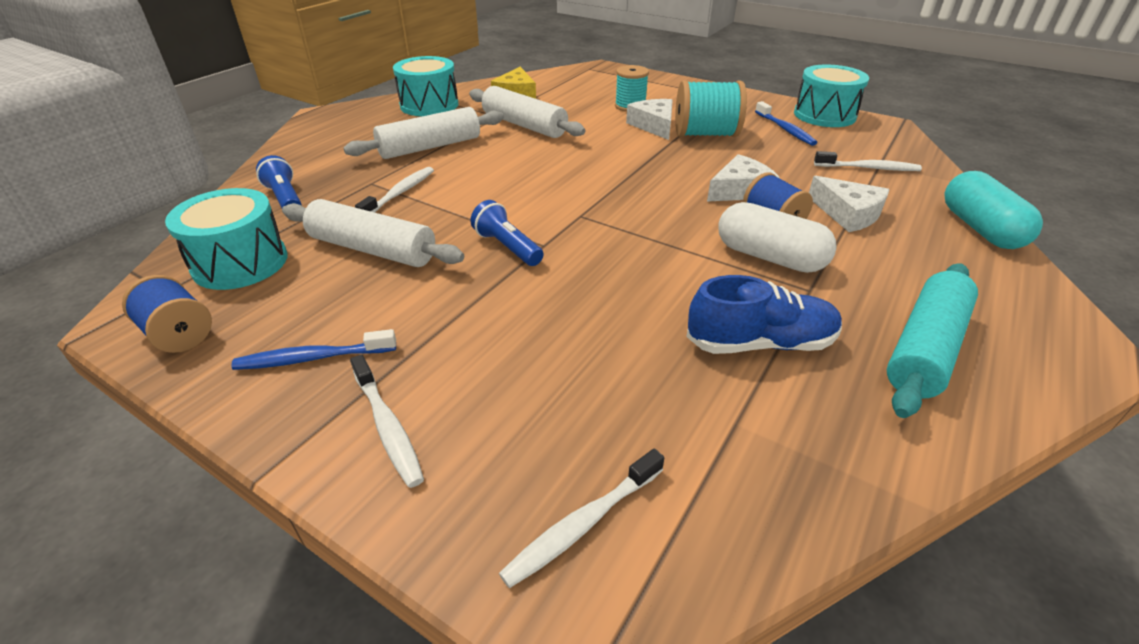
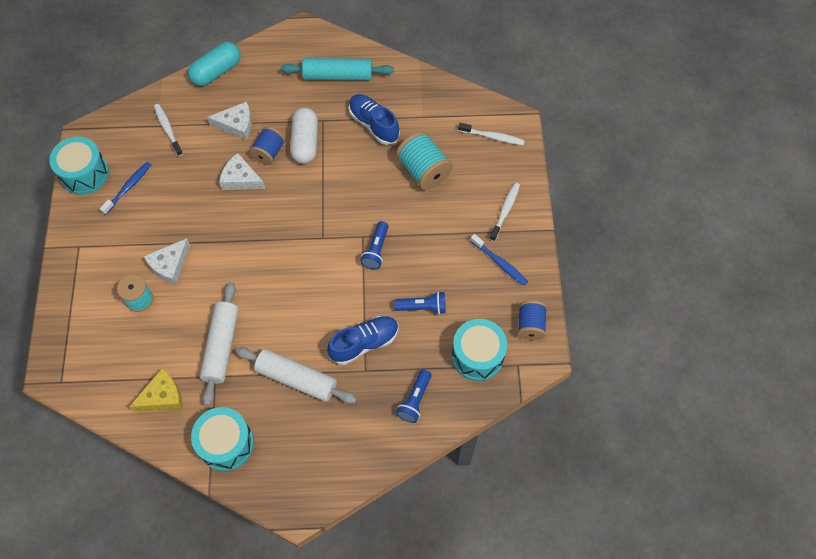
camera: 125 degrees left, 25 degrees up
white rolling pin [282,199,464,267] -> blue flashlight [394,291,446,314]
white toothbrush [355,167,434,213] -> blue shoe [327,316,399,365]
turquoise spool [675,80,747,137] -> turquoise spool moved to [396,131,453,190]
white cheese [809,176,889,232] -> white cheese turned 75 degrees clockwise [207,102,252,140]

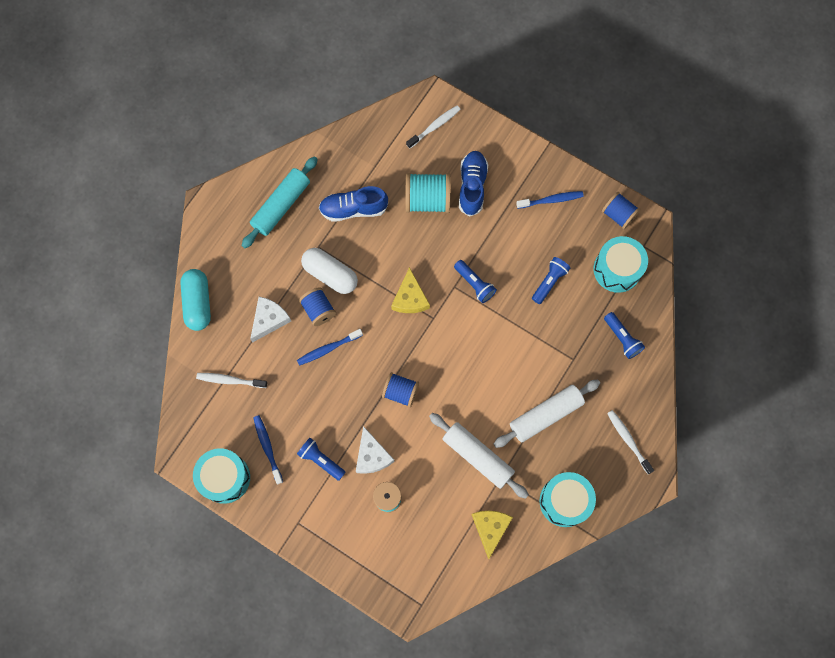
camera: 55 degrees left, 10 degrees up
white cheese [219,153,265,190] -> blue toothbrush [297,329,363,366]
blue shoe [327,316,399,365] -> blue shoe moved to [459,151,488,216]
white toothbrush [489,183,520,241] -> white toothbrush moved to [607,410,654,474]
none -> blue flashlight [297,438,346,481]
none -> blue spool [382,372,419,407]
none -> yellow cheese [391,267,430,313]

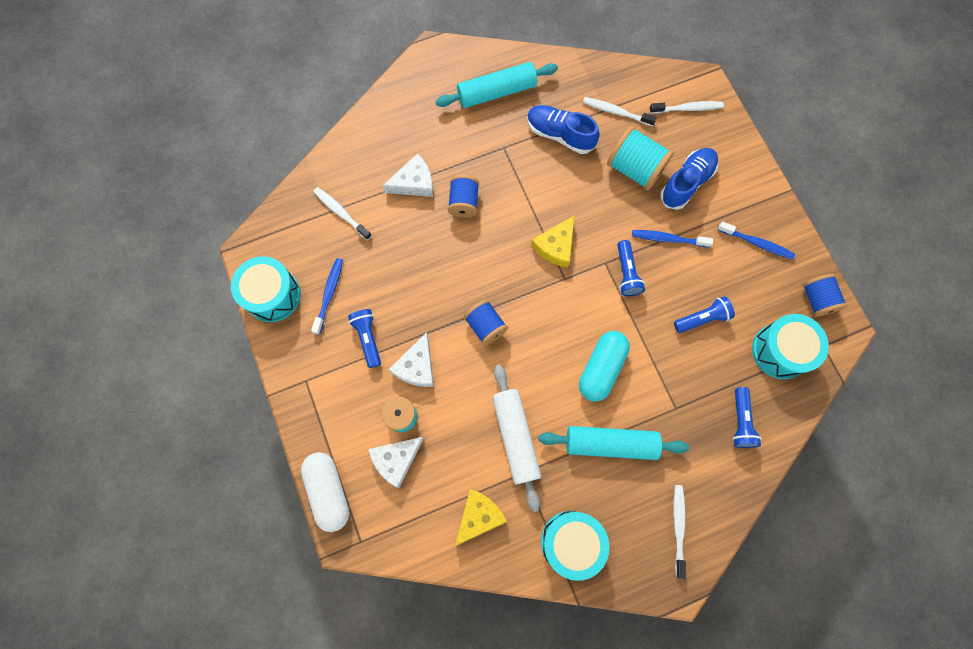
camera: 35 degrees right, 0 degrees up
turquoise capsule [180,269,211,331] -> turquoise capsule moved to [579,331,630,401]
blue toothbrush [297,329,363,366] -> blue toothbrush moved to [632,230,713,247]
white capsule [301,248,358,294] -> white capsule moved to [301,452,349,532]
white rolling pin [494,380,600,448] -> turquoise rolling pin [539,426,689,460]
none -> white cheese [368,437,424,488]
none -> white toothbrush [583,97,657,126]

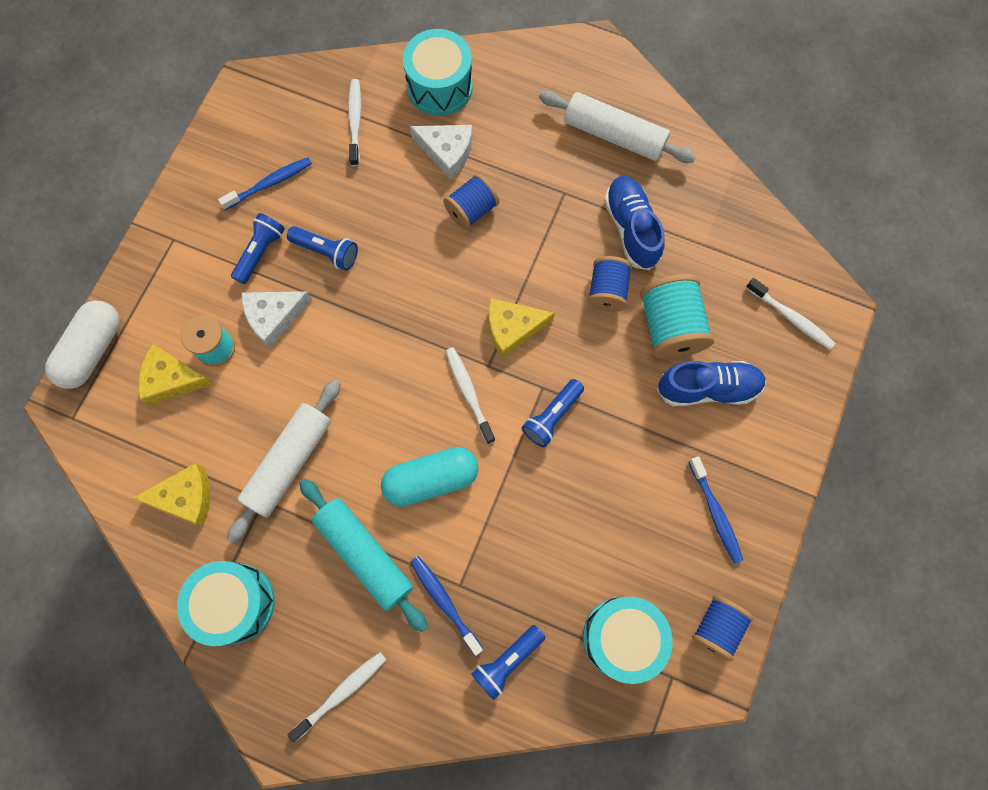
camera: 45 degrees right, 0 degrees up
turquoise drum [231,256,301,322] -> turquoise drum moved to [403,29,473,116]
white cheese [368,437,424,488] -> yellow cheese [138,344,213,405]
turquoise rolling pin [435,62,558,108] -> white rolling pin [539,91,696,163]
blue spool [463,300,508,346] -> blue spool moved to [588,256,632,312]
white toothbrush [583,97,657,126] -> white toothbrush moved to [445,347,495,444]
blue toothbrush [632,230,713,247] -> blue toothbrush moved to [410,556,483,656]
blue flashlight [674,296,735,333] -> blue flashlight moved to [287,226,358,270]

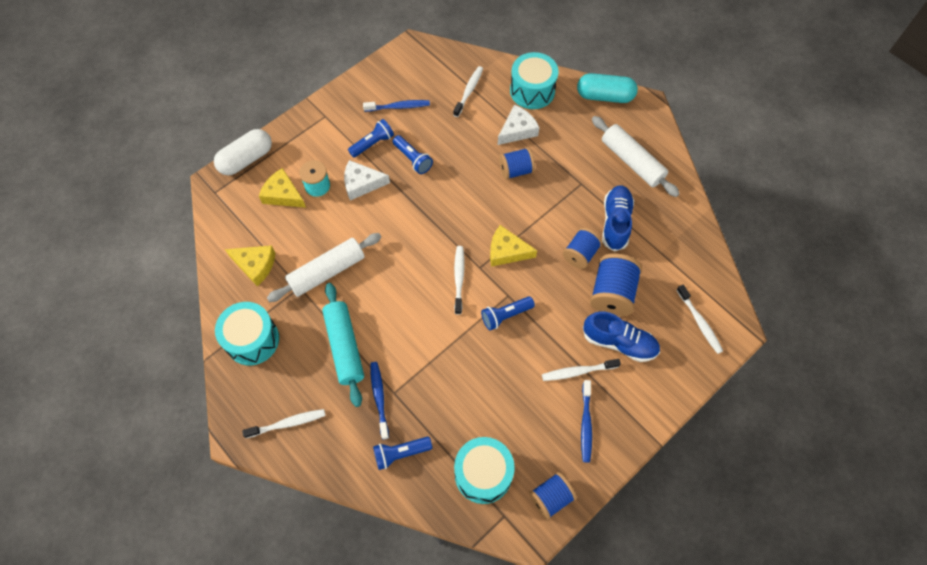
camera: 25 degrees right, 10 degrees down
turquoise capsule [381,447,478,507] -> turquoise capsule moved to [577,73,638,103]
white cheese [410,125,473,179] -> white cheese turned 90 degrees counterclockwise [498,105,540,145]
turquoise spool [640,274,714,359] -> blue spool [590,254,642,316]
none -> white toothbrush [542,359,621,381]

